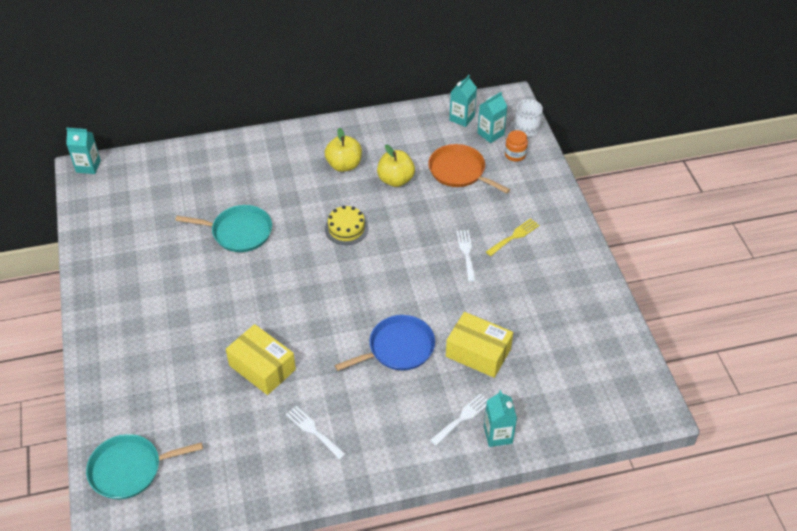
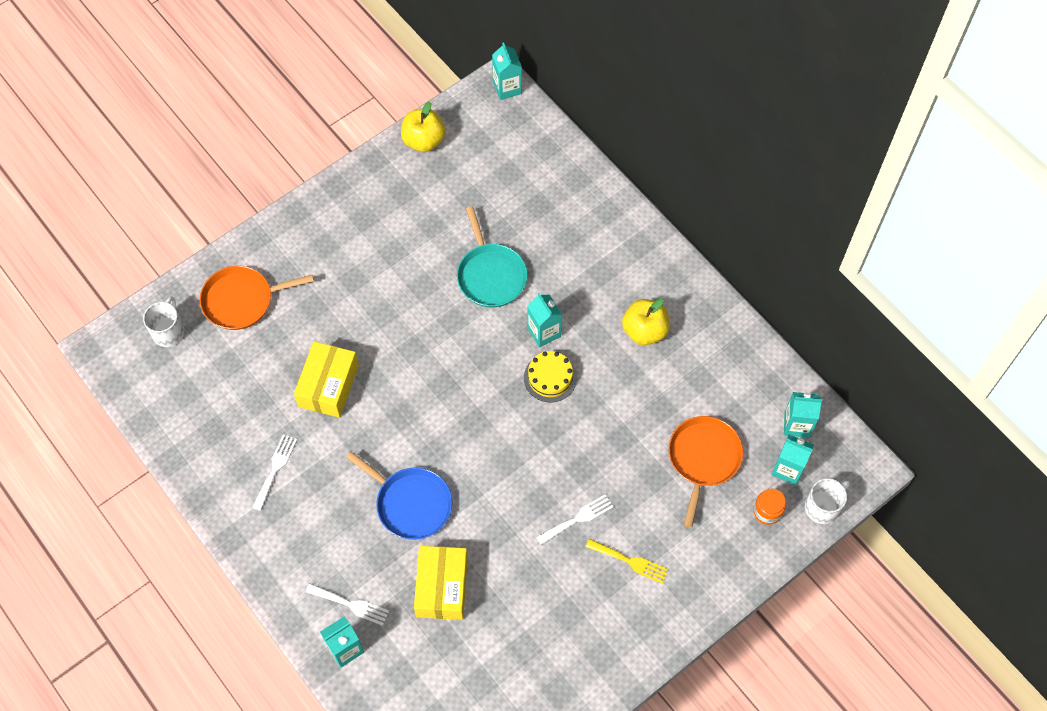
camera: 65 degrees right, 15 degrees up
turquoise pan [86,434,203,499] -> white mug [143,297,184,347]
yellow apple [377,144,415,187] -> yellow apple moved to [401,101,445,152]
none -> orange pan [200,266,314,330]
none -> turquoise carton [527,293,562,347]

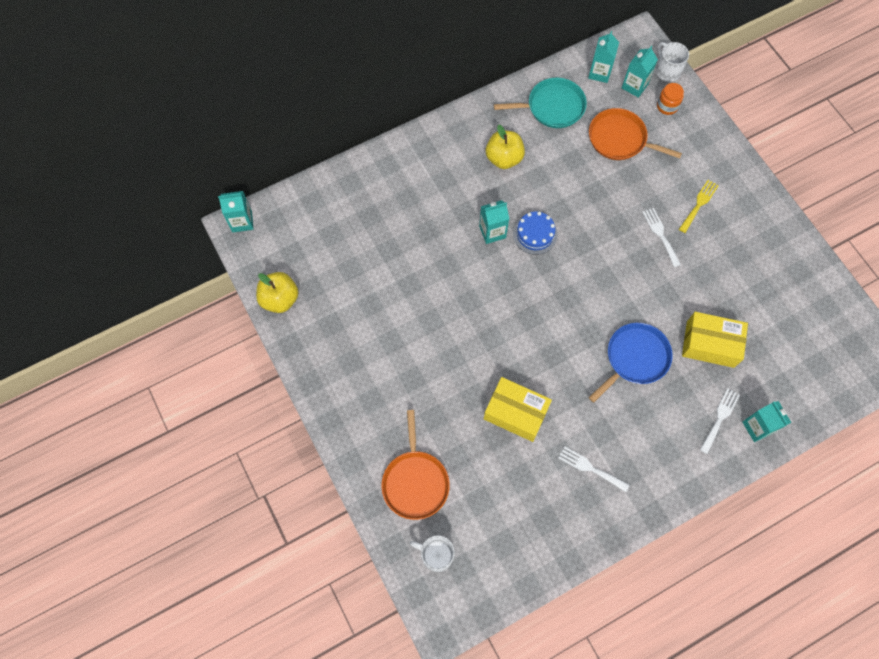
camera: 80 degrees left, 5 degrees up
turquoise pan [457,206,527,308] -> turquoise pan moved to [494,78,587,128]
yellow cake [524,351,577,402] -> blue cake [513,212,558,255]

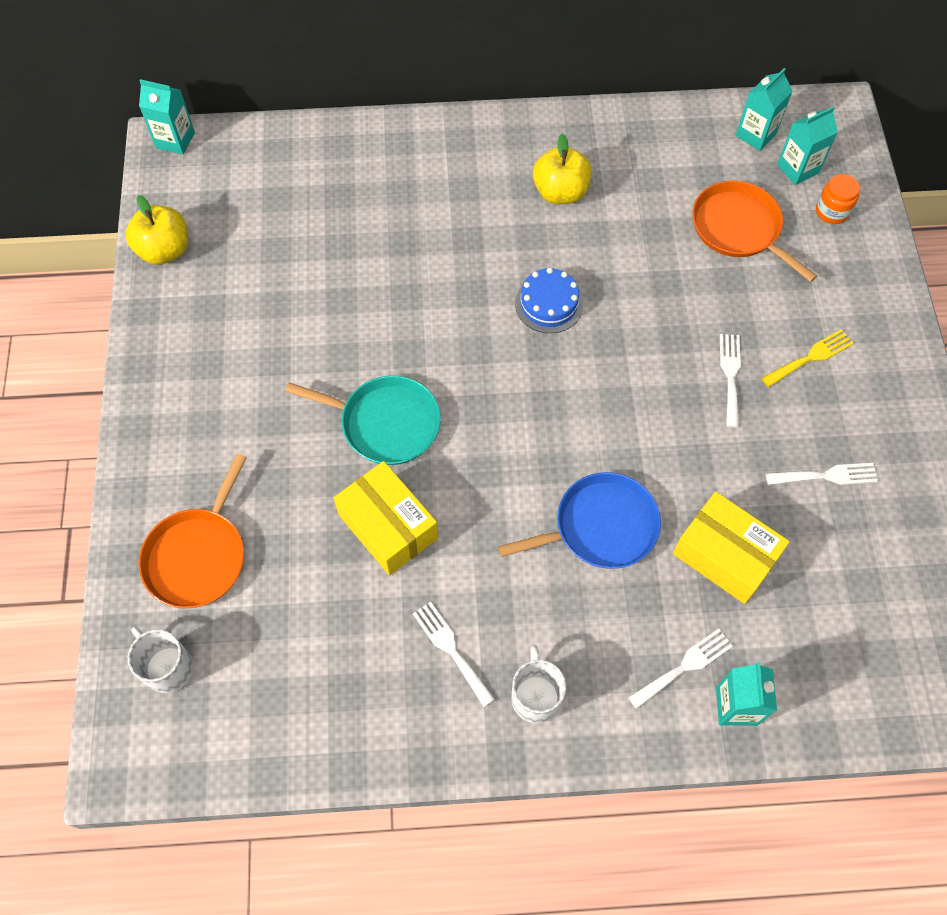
camera: 25 degrees right, 5 degrees down
turquoise carton [479,200,509,244] -> none
turquoise pan [494,78,587,128] -> turquoise pan moved to [285,376,441,465]
white mug [656,42,689,82] -> white mug moved to [511,645,566,723]
none -> white fork [766,463,878,485]

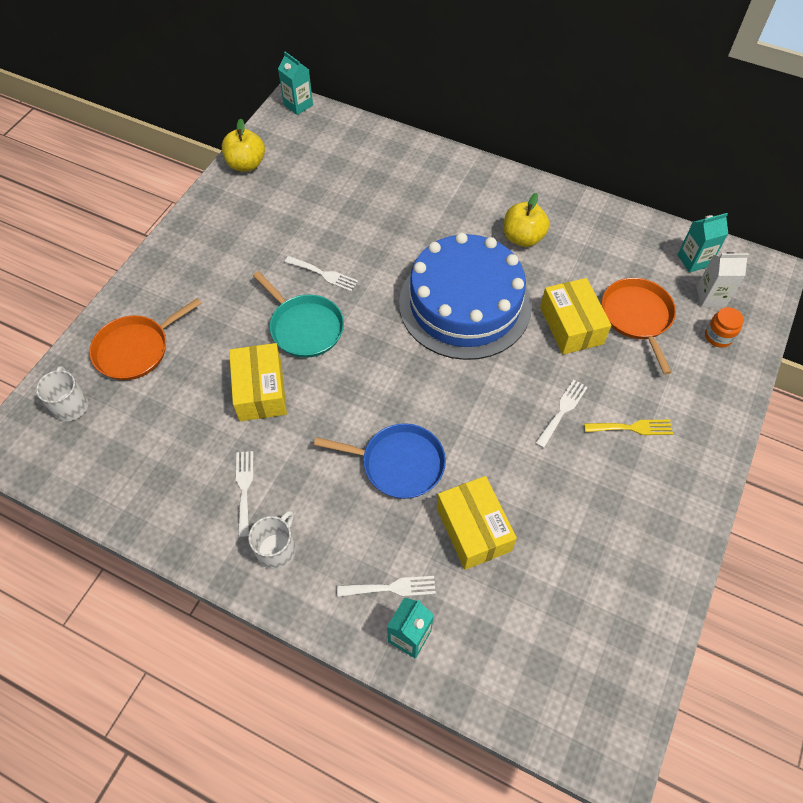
camera: 30 degrees right, 5 degrees down
blue cake [515,268,583,333] -> blue cake [399,232,532,360], size x2.50
white fork [766,463,878,485] -> white fork moved to [285,256,358,292]
turquoise carton [777,106,838,185] -> white carton [696,252,749,307]
none -> yellow box [540,278,612,355]

